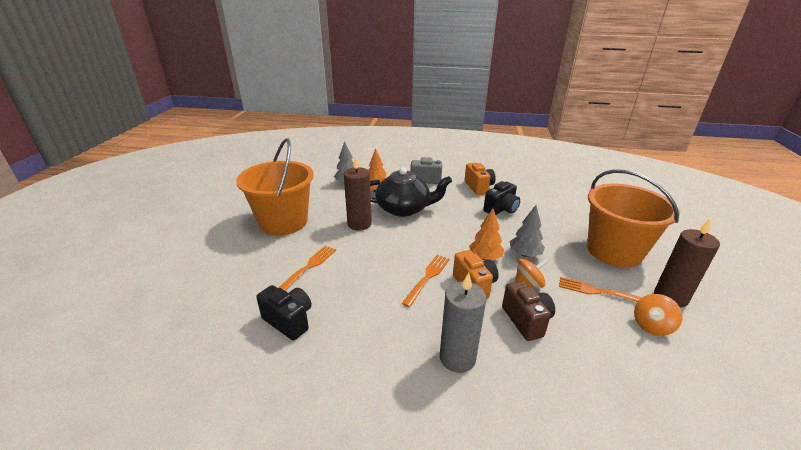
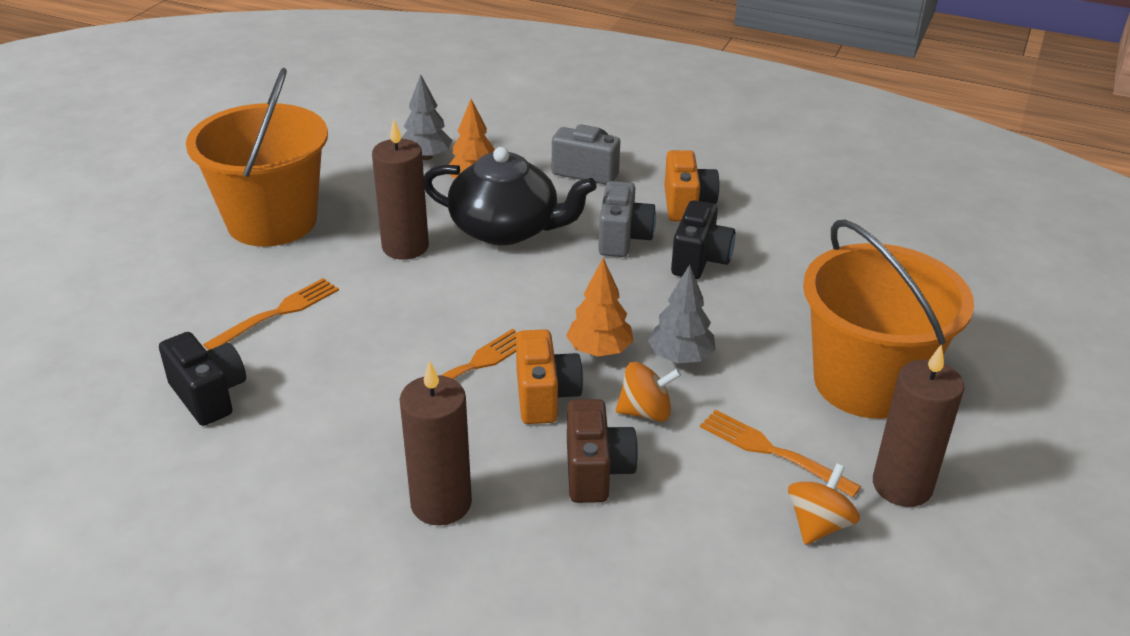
camera: 15 degrees right, 5 degrees up
grey candle [440,273,486,373] -> brown candle [400,361,472,525]
black camera [483,181,520,215] -> black camera turned 45 degrees counterclockwise [671,200,735,279]
orange spinning top [634,294,683,336] -> orange spinning top turned 150 degrees clockwise [788,464,860,545]
none -> grey camera [598,181,656,257]

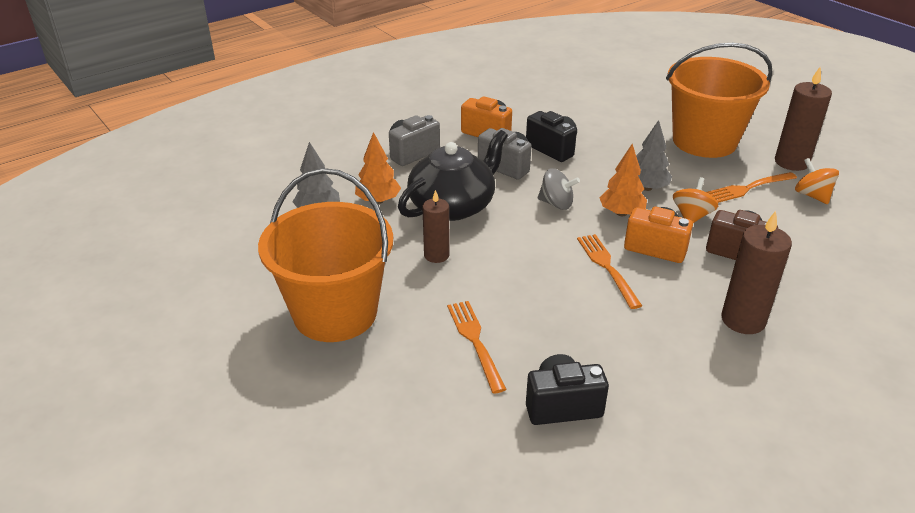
camera: 60 degrees left, 0 degrees up
brown candle [372,120,429,260] -> brown candle [422,190,450,263], size x0.65
none -> grey spinning top [538,168,580,210]

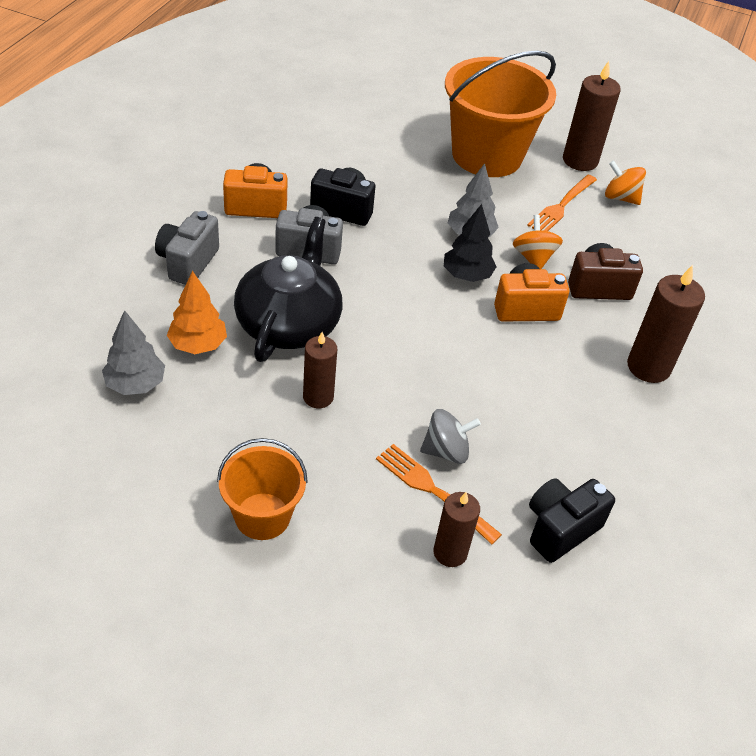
camera: 35 degrees left, 10 degrees up
orange bucket [258,168,393,342] -> orange bucket [217,438,308,540], size x0.54
grey spinning top [538,168,580,210] -> grey spinning top moved to [420,409,481,464]
orange fork [577,234,642,309] -> none
orange tree [599,144,647,216] -> black tree [444,204,496,282]
none -> brown candle [434,492,480,567]

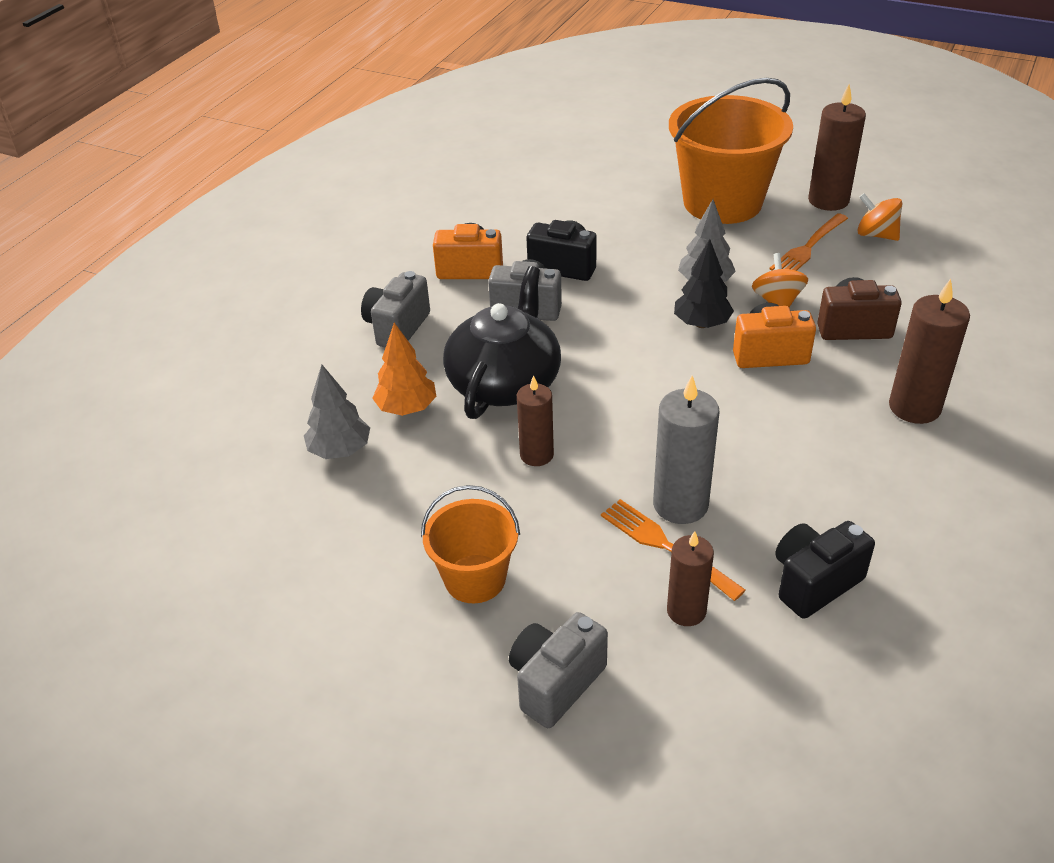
camera: 10 degrees right, 5 degrees down
grey spinning top [420,409,481,464] -> grey candle [653,376,720,524]
none -> grey camera [509,612,608,728]

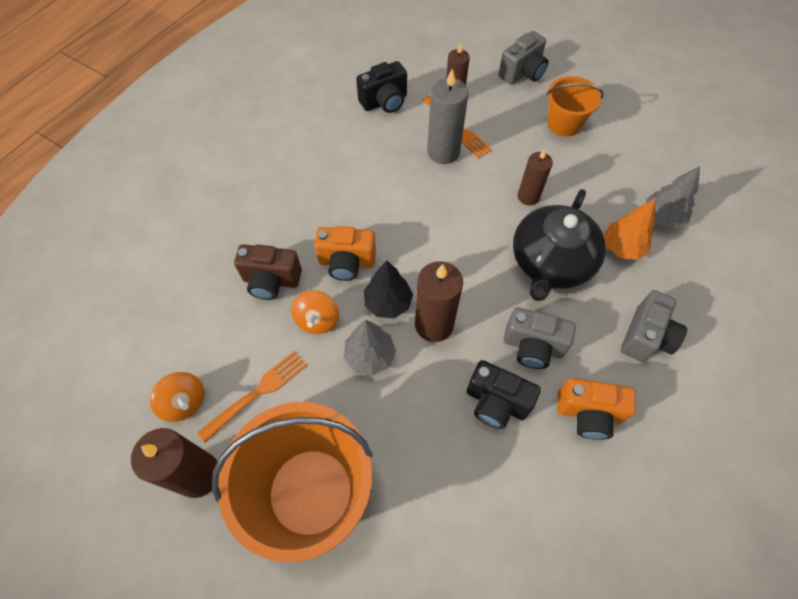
camera: 175 degrees left, 20 degrees up
brown candle [889,279,970,424] -> brown candle moved to [415,261,463,342]

